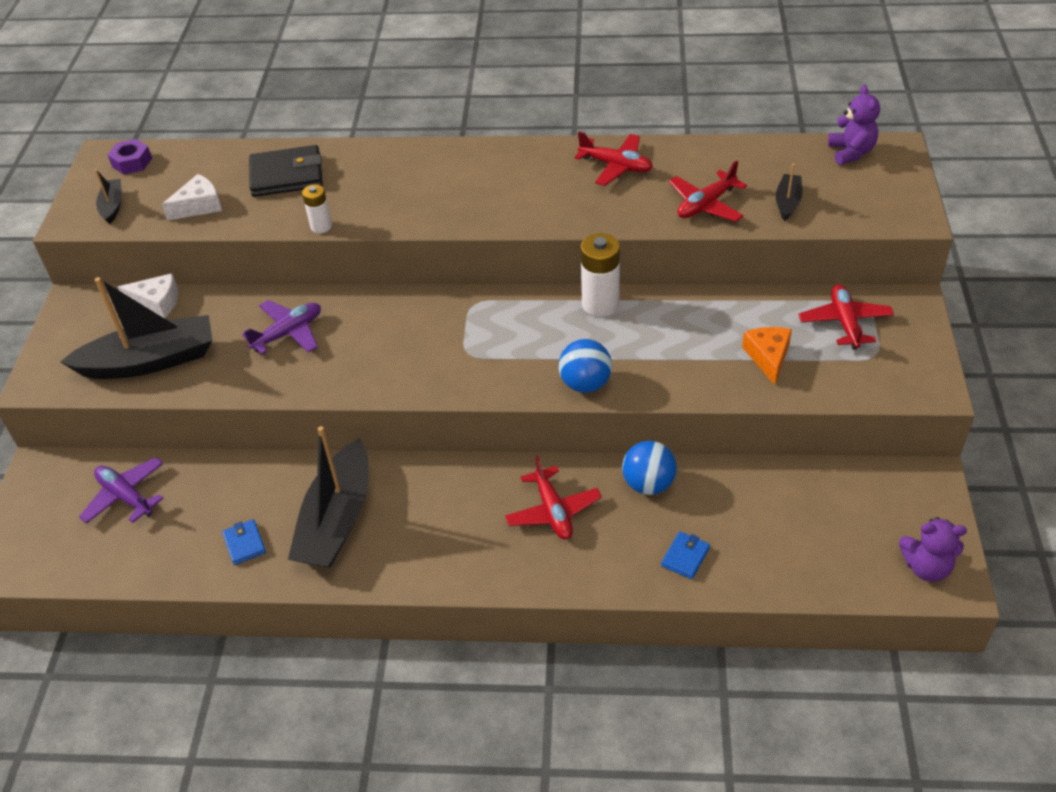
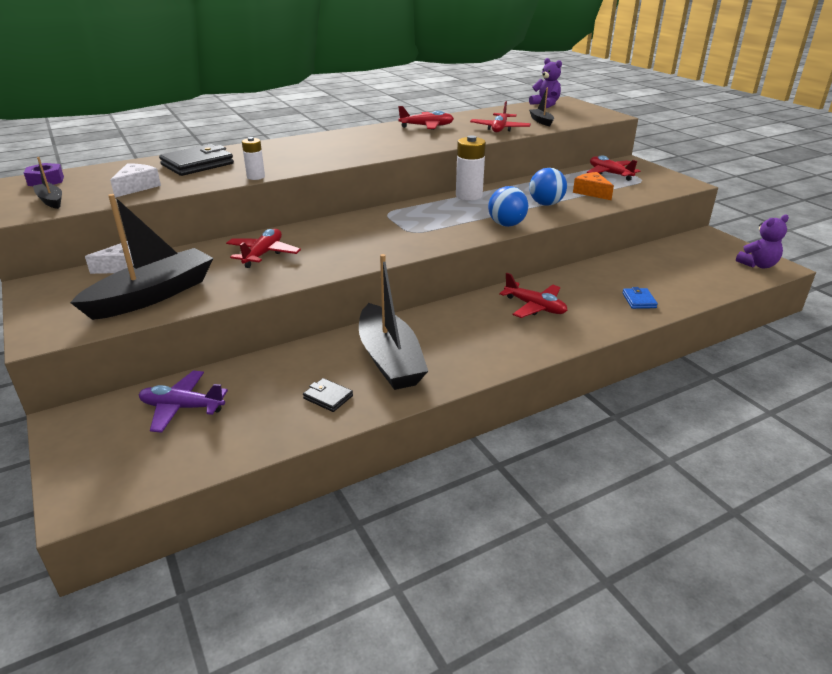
camera: 35 degrees left, 15 degrees down
blue wallet [222,519,266,565] -> black wallet [303,378,353,412]
purple plane [242,300,321,355] -> red plane [226,229,301,268]
blue ball [622,441,677,495] -> blue ball moved to [529,168,567,206]

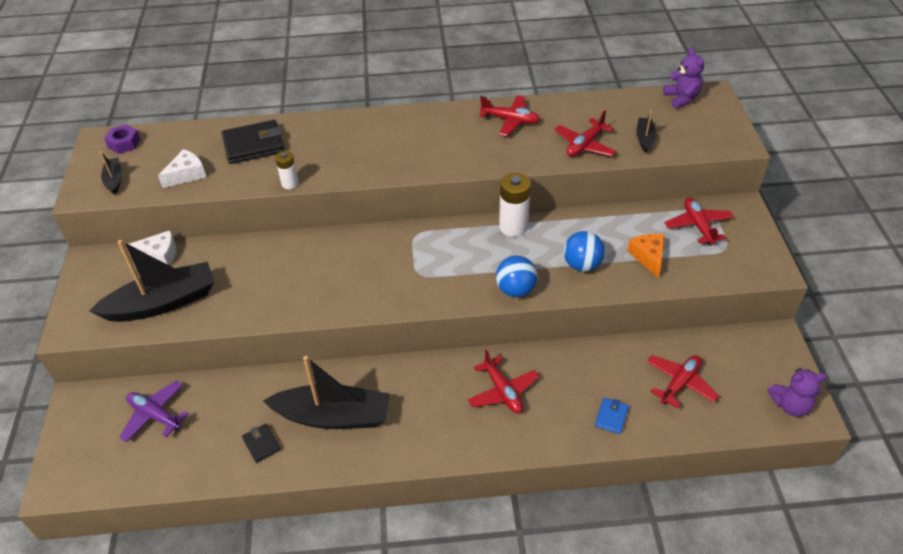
camera: 25 degrees right, 15 degrees up
red plane [226,229,301,268] -> red plane moved to [647,355,719,409]
black boat [359,254,428,390] -> black boat turned 90 degrees counterclockwise [263,356,390,429]

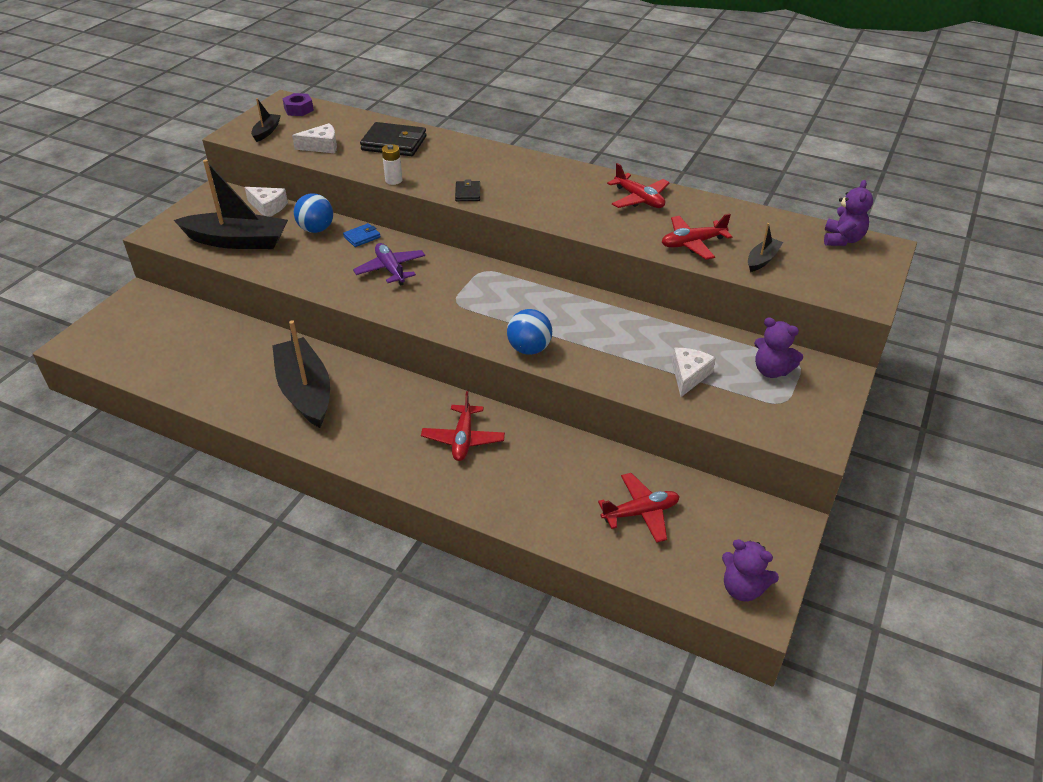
camera: 30 degrees right, 5 degrees down
purple plane [119,381,189,442] -> purple plane moved to [353,243,425,286]
black wallet [242,424,281,463] -> black wallet moved to [455,180,480,201]
black boat [263,356,390,429] -> black boat turned 150 degrees counterclockwise [272,320,330,428]
white battery [499,173,531,237] -> none
blue ball [564,231,605,272] -> blue ball moved to [294,193,333,233]
blue wallet [595,398,629,434] -> blue wallet moved to [343,223,381,247]
orange cheese [627,234,664,278] -> white cheese [672,348,716,397]
red plane [664,198,734,246] -> purple teddy bear [754,317,803,378]

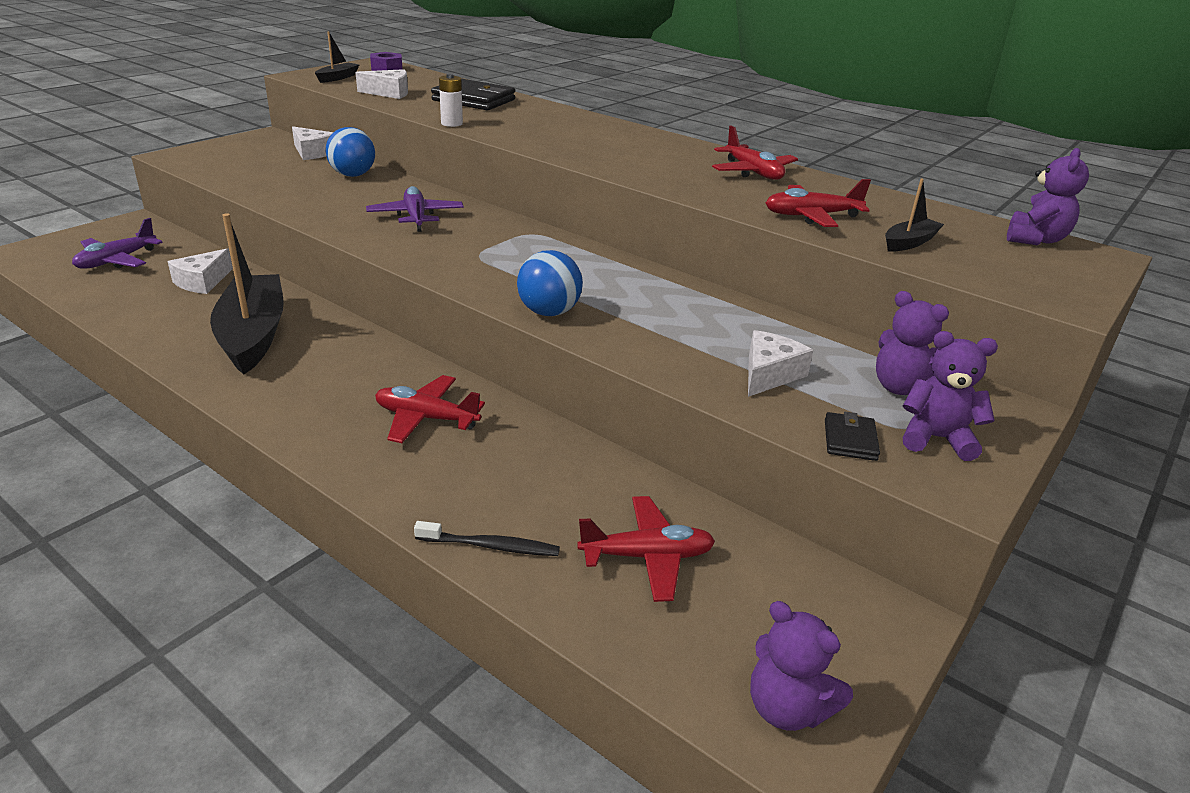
camera: 10 degrees right, 10 degrees down
black boat [174,159,288,249] -> none
blue wallet [343,223,381,247] -> none
red plane [421,391,505,461] -> red plane turned 90 degrees clockwise [375,375,485,443]
black wallet [455,180,480,201] -> black wallet moved to [825,412,880,461]
none -> purple plane [72,218,163,269]
none -> white cheese [168,248,233,294]
none -> black toothbrush [414,521,560,556]
none -> purple teddy bear [903,331,998,461]

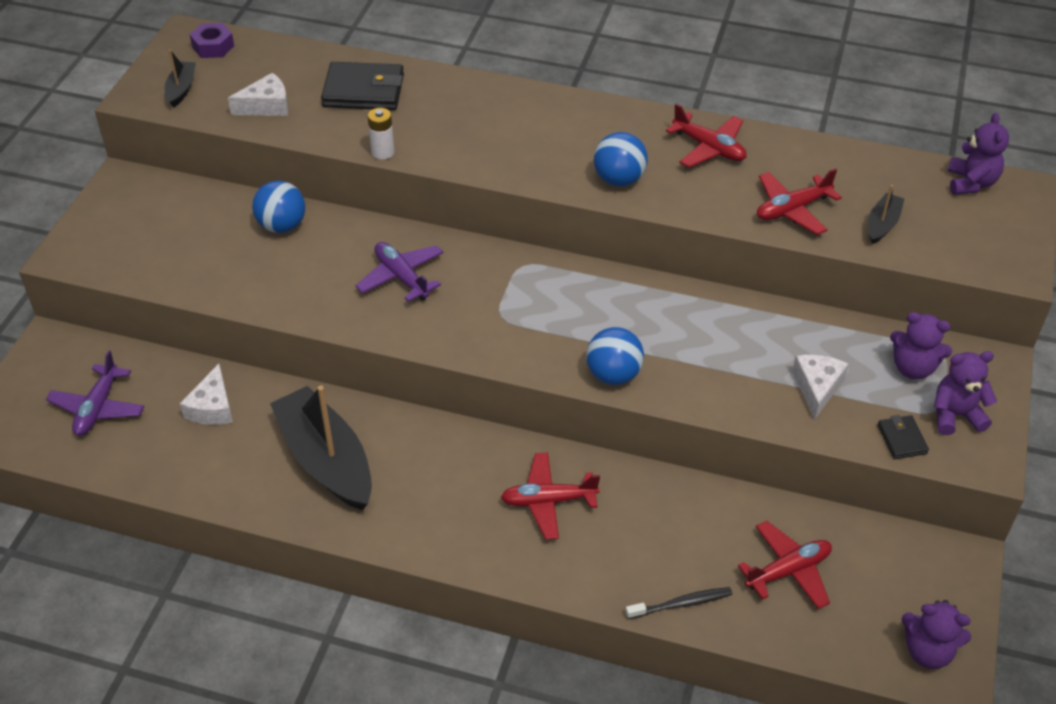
camera: 20 degrees left, 15 degrees up
white cheese [292,126,334,160] -> none
none -> blue ball [594,132,648,186]

